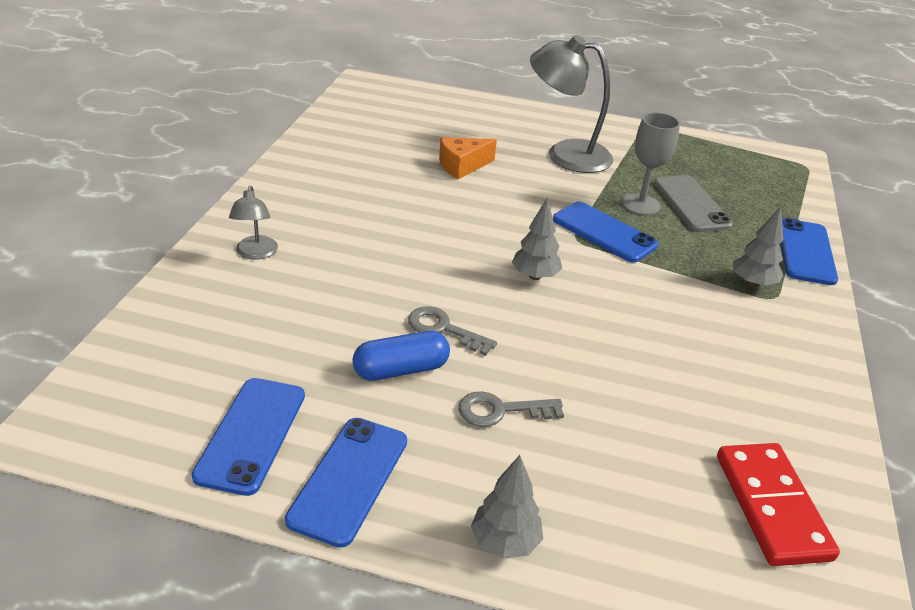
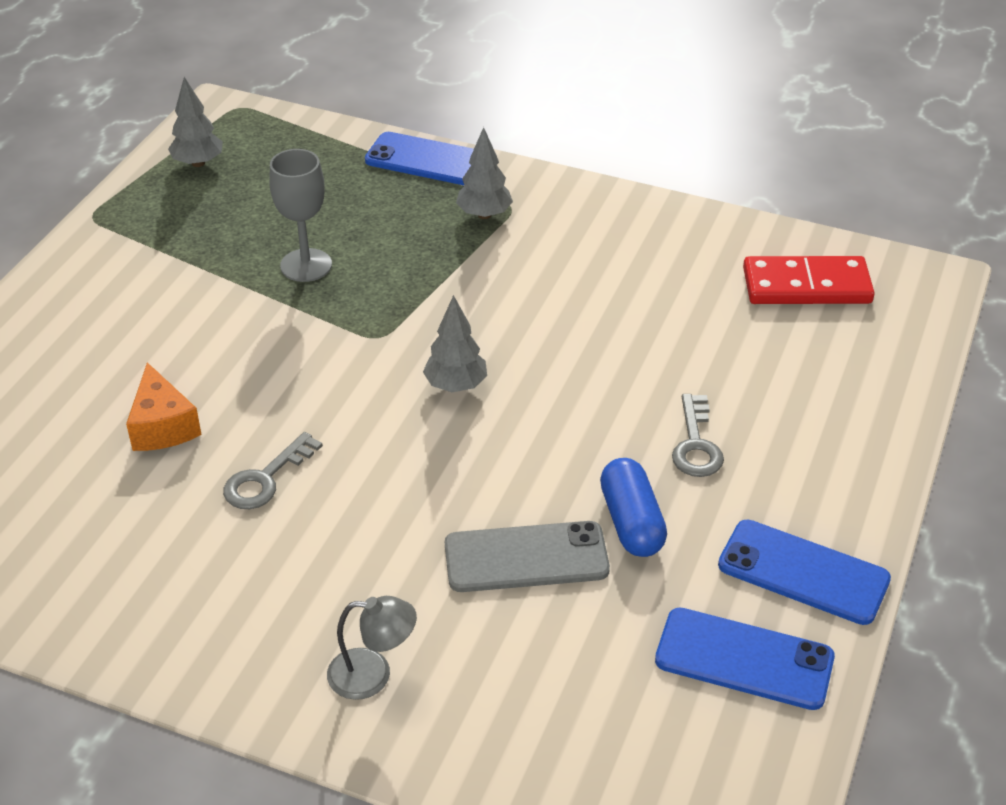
camera: 80 degrees left, 5 degrees up
grey key [408,306,497,356] -> grey key moved to [223,432,323,509]
grey tree [471,455,543,559] -> grey tree moved to [168,77,223,167]
grey lamp [530,35,613,173] -> none
blue phone [553,202,658,263] -> none
grey phone [654,175,733,232] -> grey phone moved to [445,521,610,592]

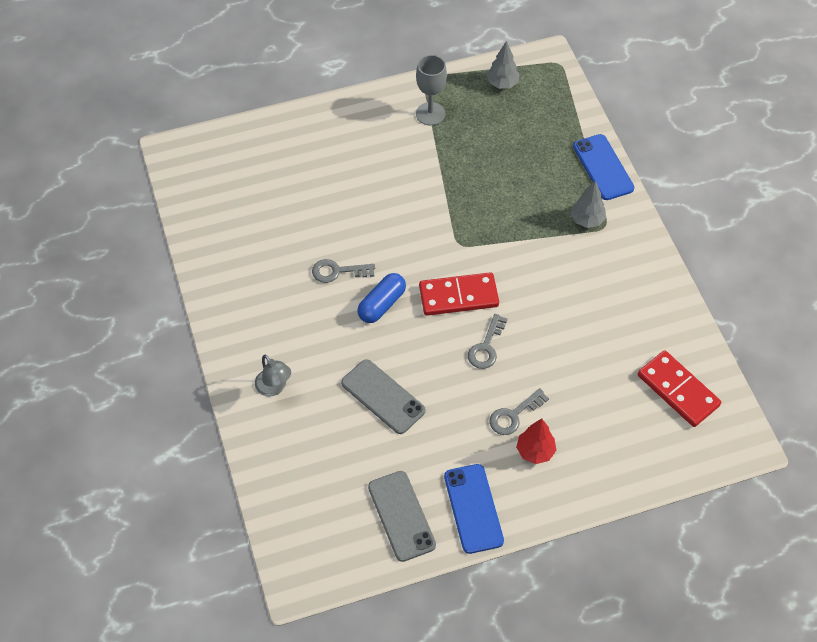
camera: 50 degrees right, 15 degrees up
orange cheese [126,362,202,451] -> none
grey goblet [269,149,332,282] -> grey goblet moved to [416,55,447,126]
grey tree [423,295,487,392] -> red domino [419,272,499,316]
blue capsule [600,458,667,557] -> blue capsule moved to [357,273,406,323]
blue phone [655,608,835,710] -> grey phone [368,471,436,562]
none -> grey key [468,314,508,369]
none -> red tree [516,418,556,464]

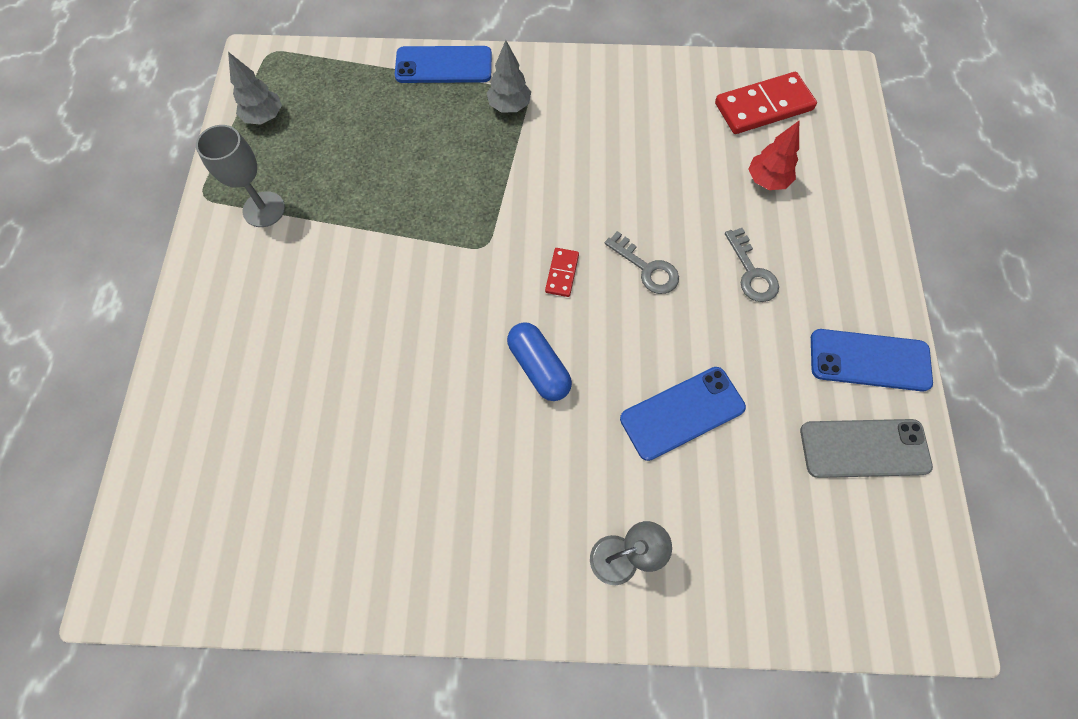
camera: 70 degrees left, 10 degrees up
grey key [312,259,375,283] -> none
grey phone [341,359,426,434] -> blue phone [620,367,746,461]
red domino [419,272,499,316] -> red domino [545,248,579,297], size x0.50
red tree [516,418,556,464] -> red tree moved to [749,121,799,190]

